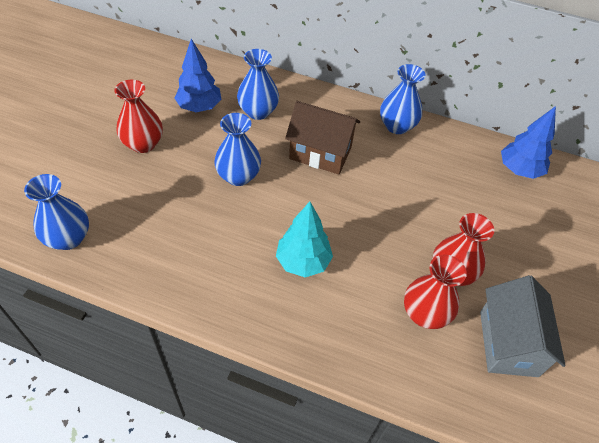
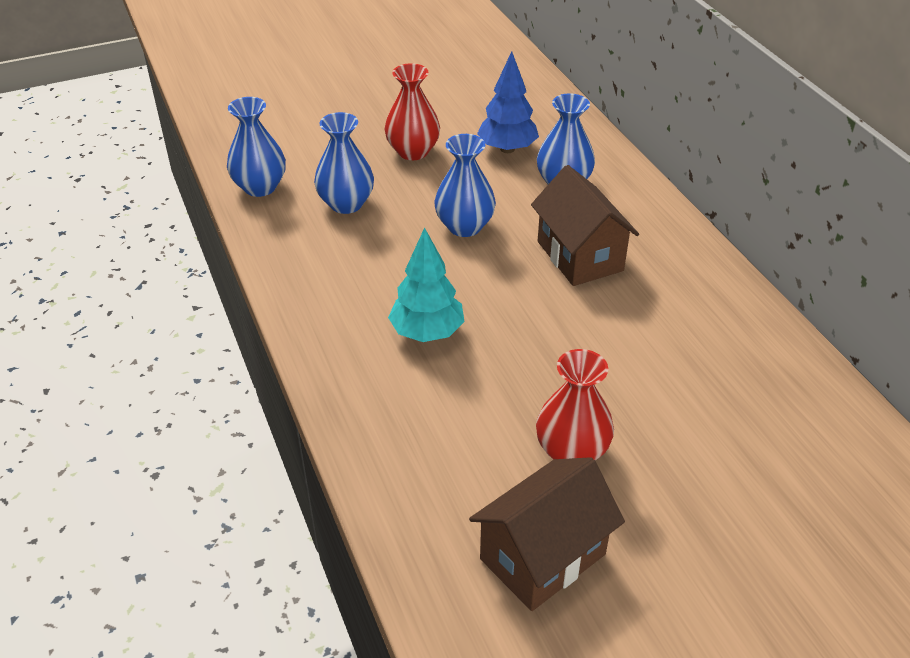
camera: 50 degrees right, 10 degrees down
blue vase [380,64,425,134] -> blue vase moved to [314,112,374,214]
red vase [404,255,467,329] -> none
grey house [480,275,566,377] -> brown house [469,457,625,611]
blue tree [501,106,556,179] -> none

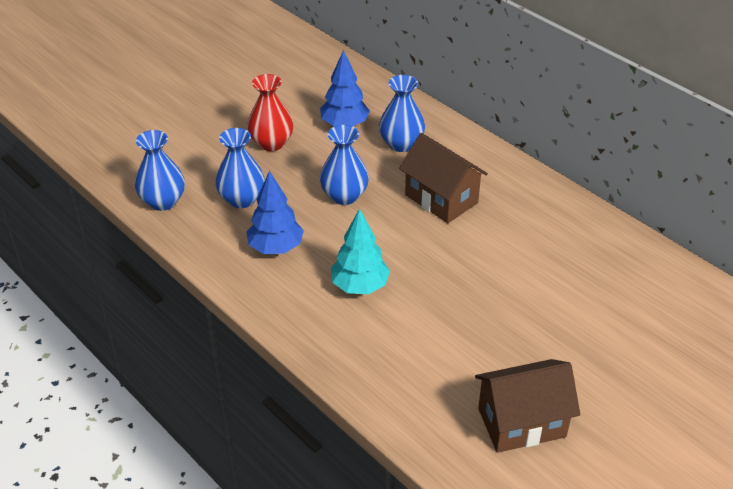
camera: 20 degrees left, 0 degrees up
brown house [469,457,625,611] -> brown house turned 45 degrees clockwise [475,359,580,453]
red vase [536,349,614,460] -> none
none -> blue tree [247,170,304,254]

